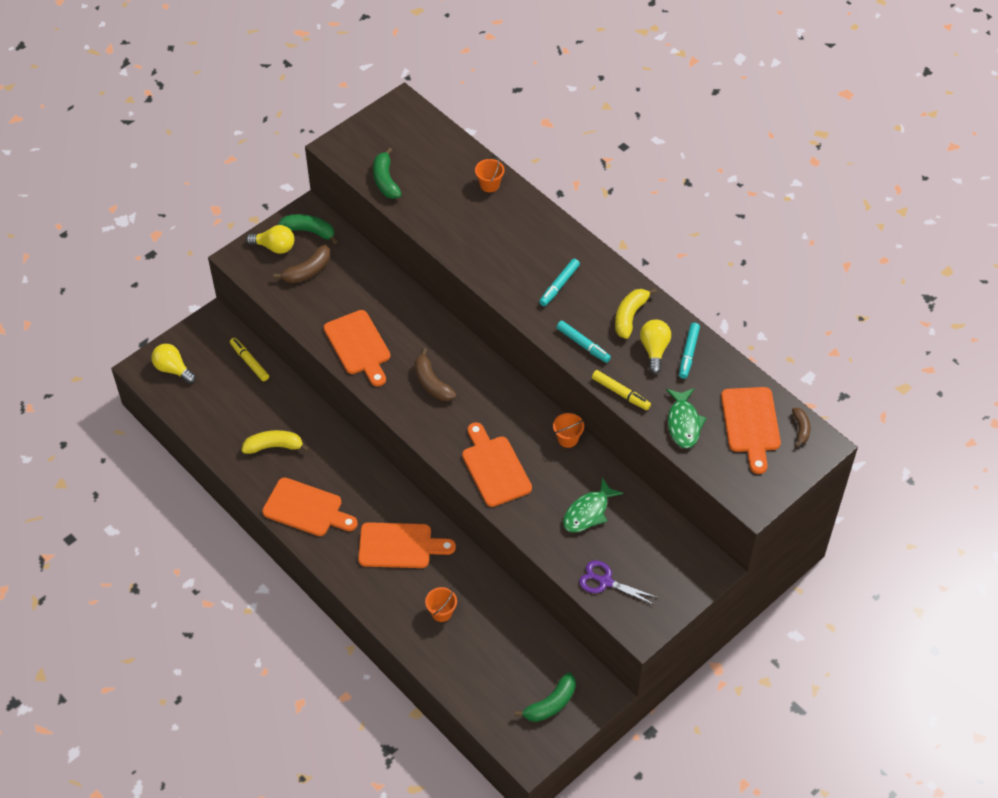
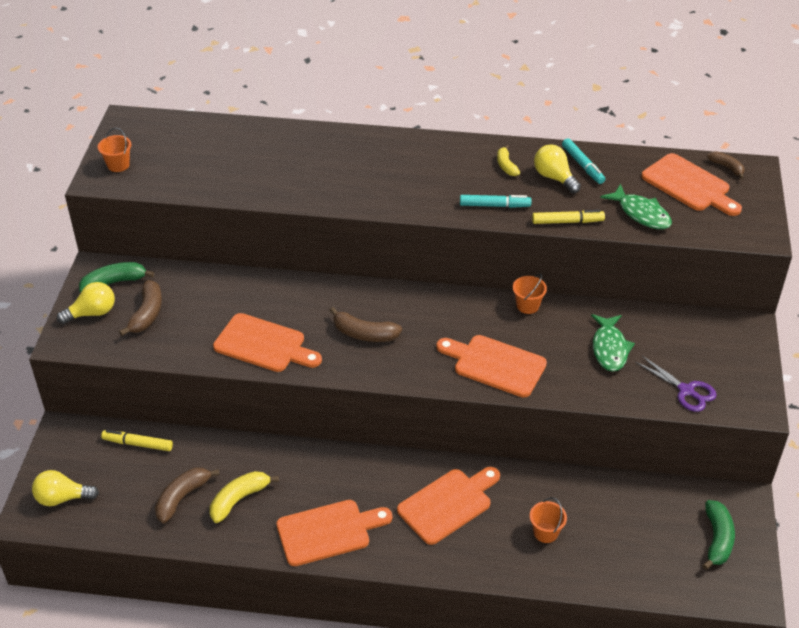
camera: 40 degrees left, 10 degrees down
green banana [373,147,402,199] -> none
orange bucket [475,155,504,192] -> orange bucket moved to [98,128,131,172]
turquoise marker [539,259,580,306] -> none
purple scissors [579,561,658,605] -> purple scissors turned 120 degrees counterclockwise [636,356,717,412]
yellow banana [615,288,657,339] -> yellow banana [497,145,520,176], size x0.63
none -> brown banana [155,468,220,523]

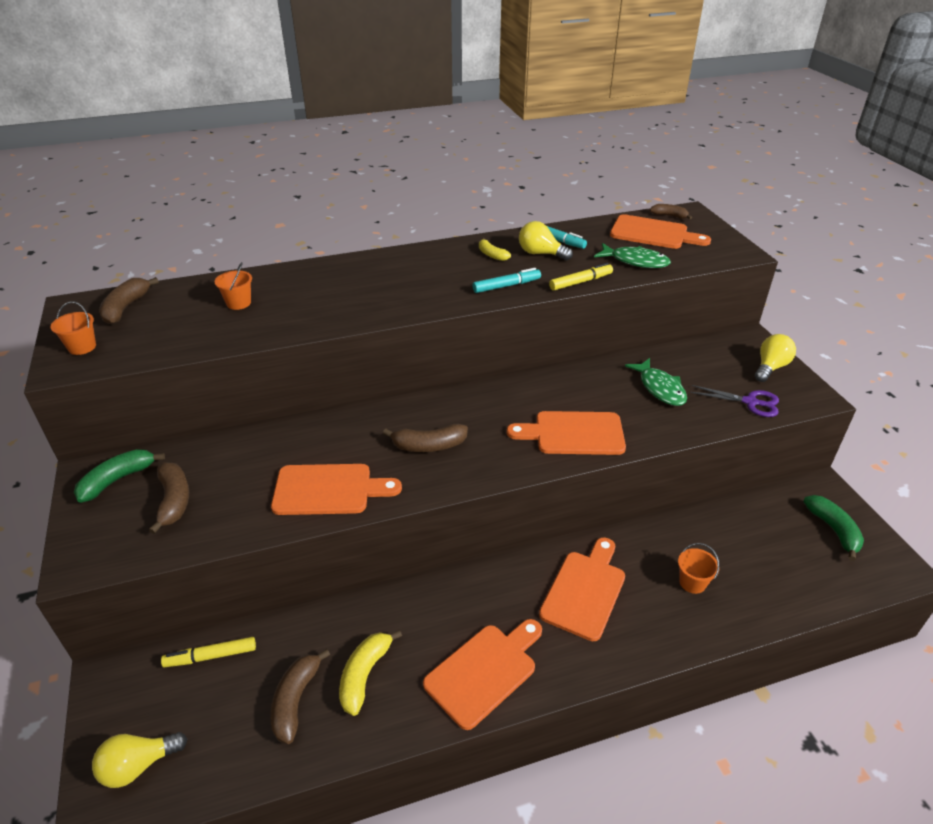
camera: 25 degrees left, 5 degrees down
yellow light bulb [57,282,115,324] -> yellow light bulb moved to [755,334,796,382]
orange bucket [513,274,547,314] -> orange bucket moved to [215,262,252,310]
none -> brown banana [99,277,159,324]

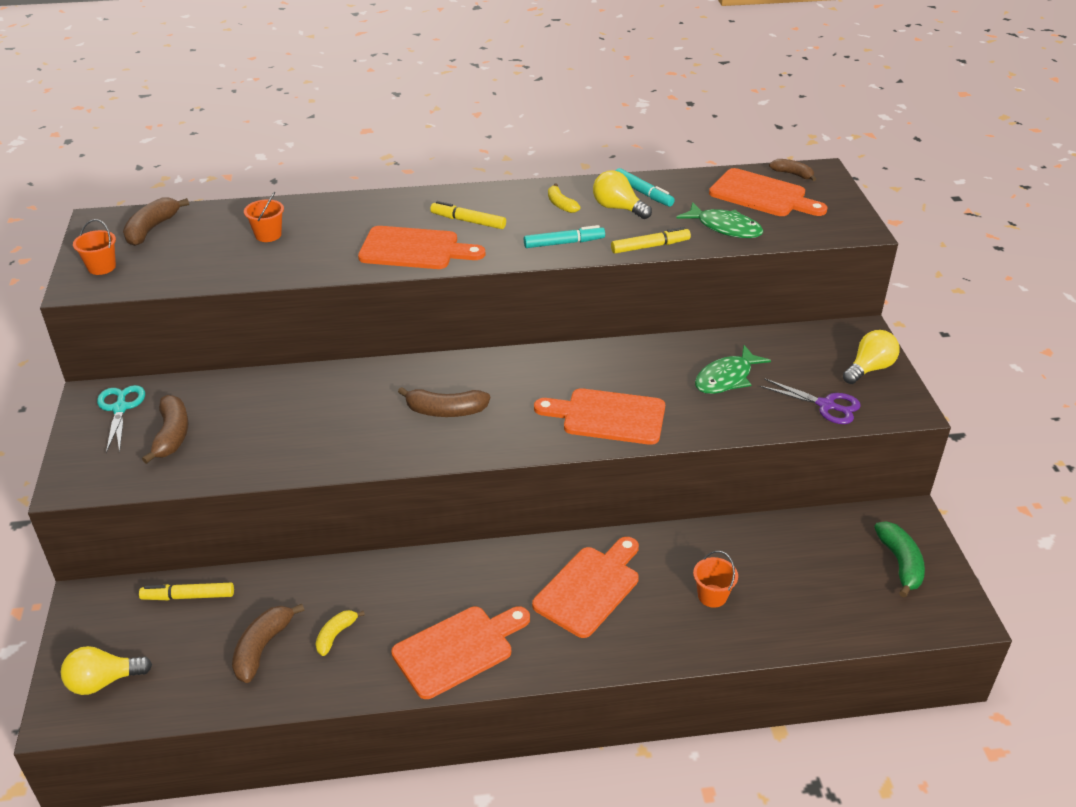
camera: 10 degrees right, 0 degrees up
green banana [74,449,165,503] -> turquoise scissors [97,385,145,453]
orange cutting board [271,464,402,515] -> orange cutting board moved to [358,226,485,269]
yellow banana [339,630,402,716] -> yellow banana [316,610,365,656], size x0.63
green fish [625,358,687,406] -> green fish turned 60 degrees clockwise [695,345,771,394]
none -> yellow marker [430,201,506,229]

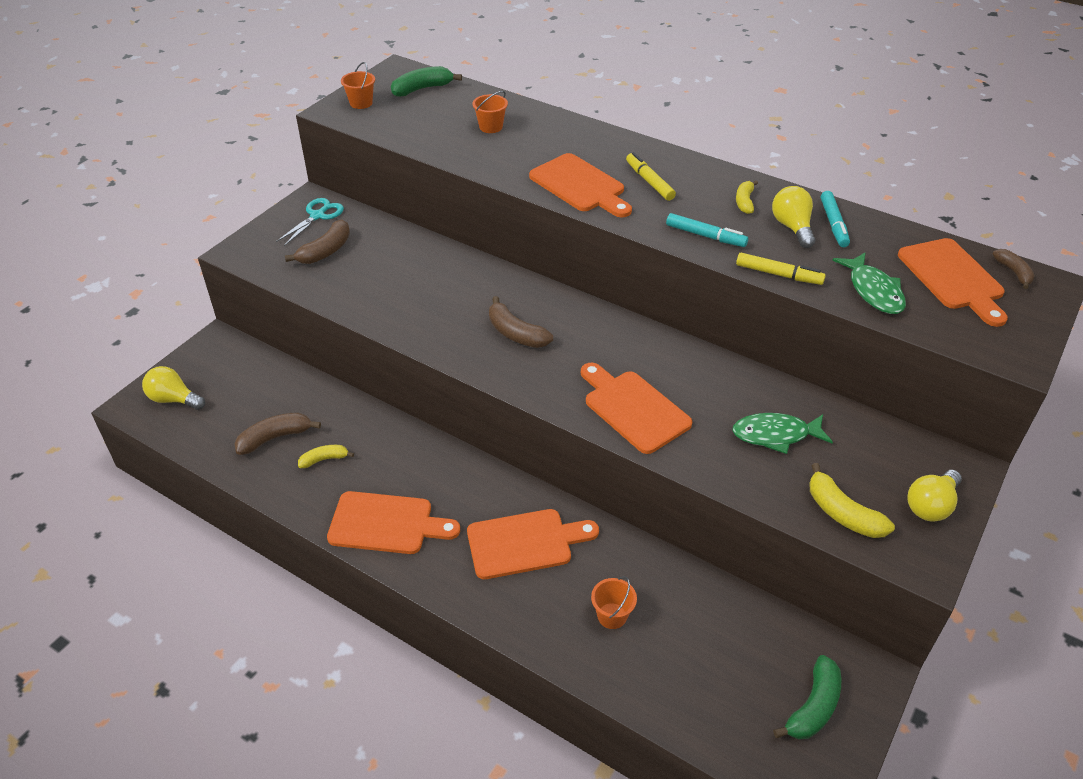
camera: 40 degrees right, 5 degrees up
brown banana [123,197,189,246] -> green banana [391,66,462,97]
yellow marker [139,583,234,600] -> none
purple scissors [760,378,861,424] -> yellow banana [809,463,895,538]
yellow light bulb [843,330,900,384] -> yellow light bulb turned 135 degrees clockwise [907,470,962,522]

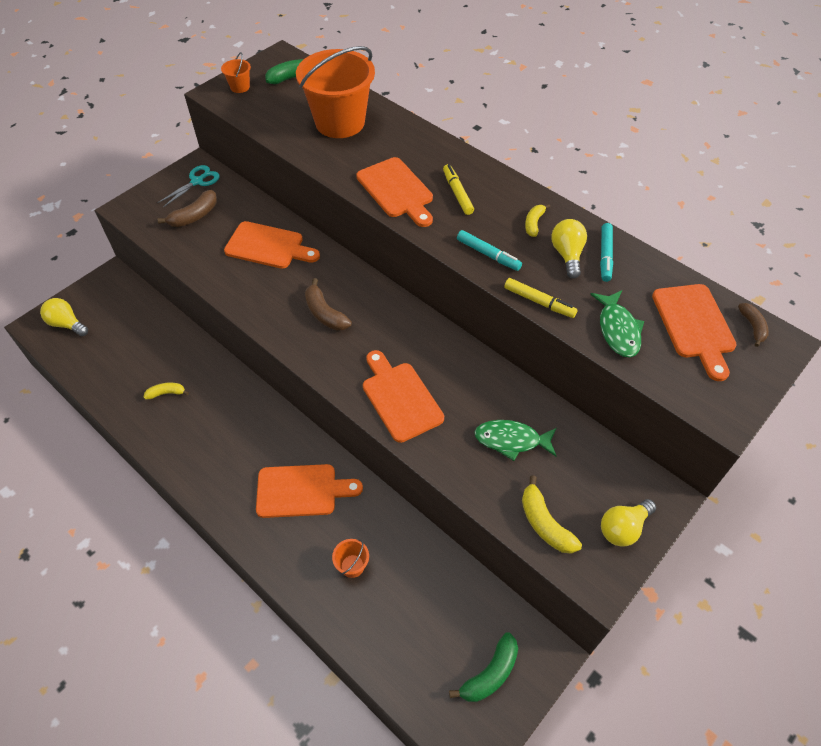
camera: 10 degrees right, 10 degrees up
brown banana [235,412,321,455] -> none
orange cutting board [327,491,460,554] -> orange cutting board moved to [224,221,320,269]
orange bucket [472,91,508,133] -> orange bucket [296,46,375,138], size x2.48

